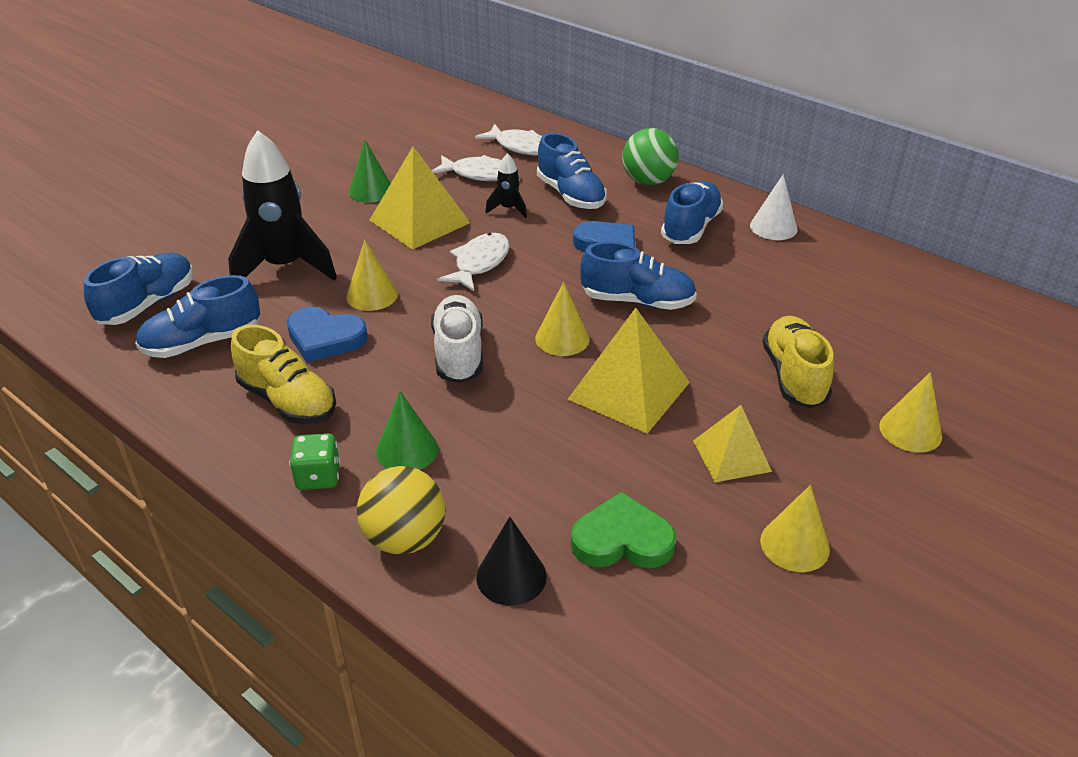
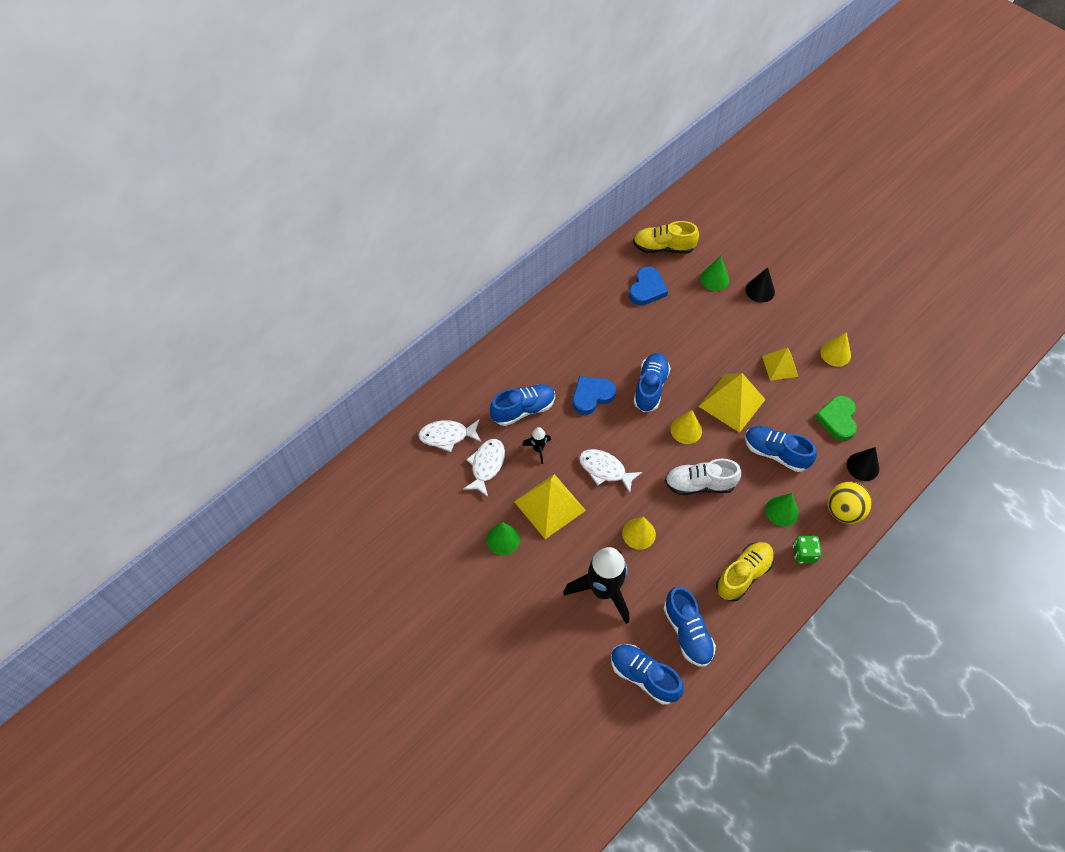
camera: 85 degrees left, 20 degrees up
blue heart [287,307,368,363] -> blue heart moved to [629,266,668,305]
white fish [475,124,542,155] -> white fish turned 135 degrees counterclockwise [418,420,481,452]
green ball [622,128,678,185] -> none
blue shoe [661,181,724,244] -> blue shoe moved to [745,426,817,472]
white cone [750,174,797,240] -> none
yellow shoe [763,316,834,409] -> yellow shoe moved to [633,221,699,254]
yellow cone [879,372,942,452] -> black cone [746,267,775,303]
none -> green cone [700,256,729,291]

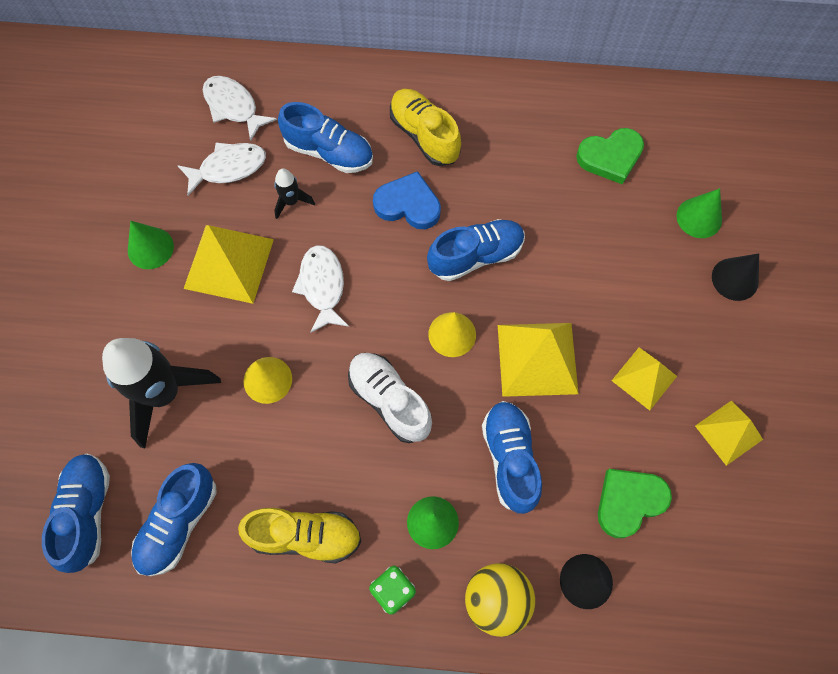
camera: 50 degrees right, 10 degrees up
blue heart [629,266,668,305] -> green heart [576,128,644,185]
yellow shoe [633,221,699,254] -> yellow shoe moved to [390,89,461,166]
yellow cone [821,332,851,367] -> yellow pyramid [695,400,763,466]

